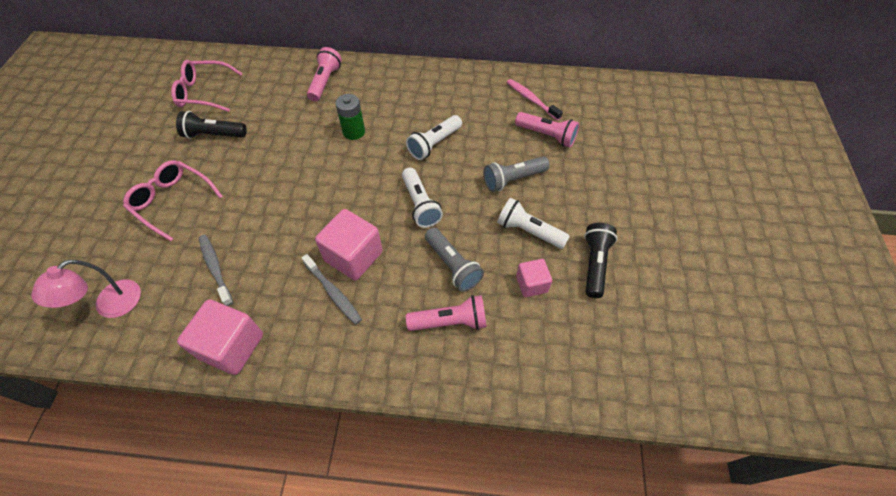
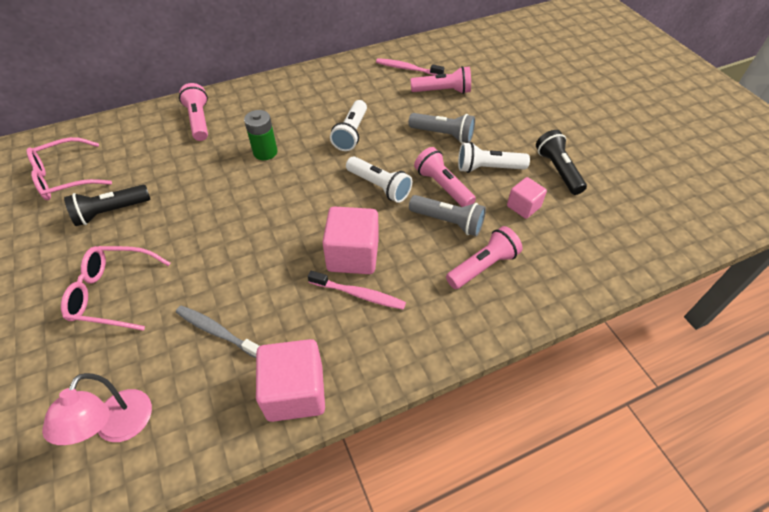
camera: 30 degrees left, 5 degrees down
grey toothbrush [302,254,362,325] -> pink toothbrush [308,271,406,310]
grey flashlight [484,156,550,192] -> grey flashlight turned 105 degrees counterclockwise [408,113,475,143]
none -> pink flashlight [414,147,476,207]

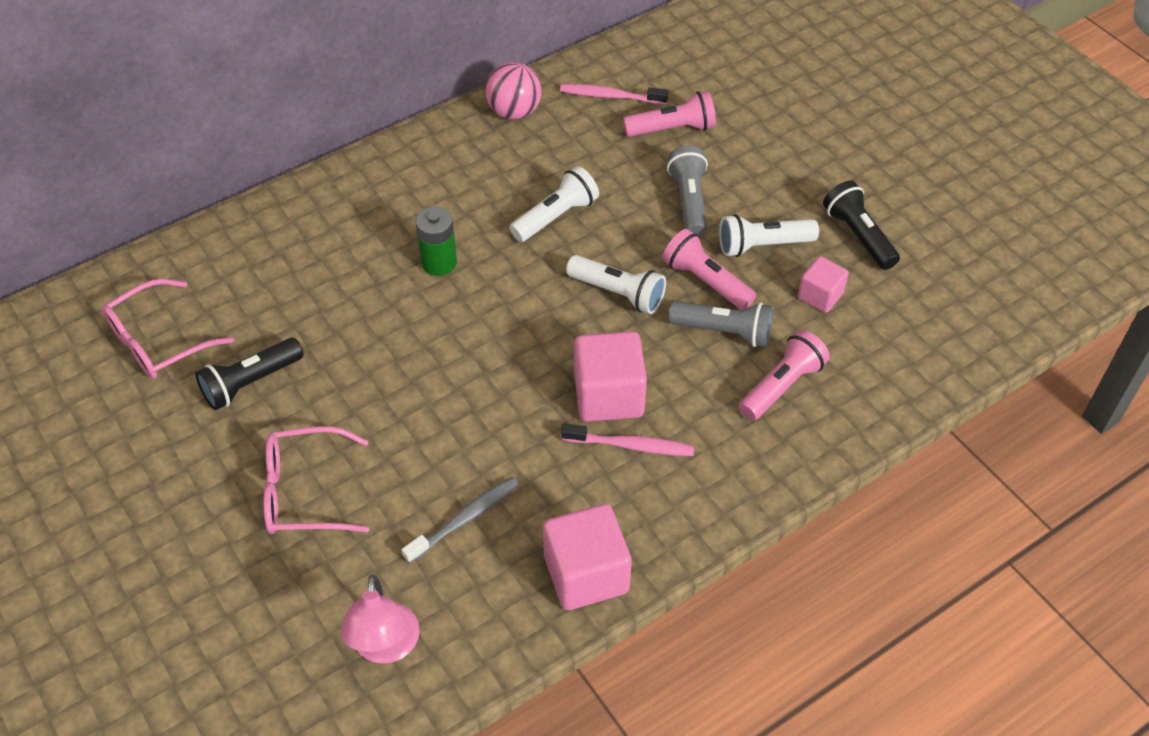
camera: 10 degrees left, 0 degrees up
grey toothbrush [176,306,259,358] -> grey toothbrush turned 120 degrees clockwise [402,477,519,564]
pink flashlight [179,83,208,141] -> none
white flashlight [330,100,367,151] -> white flashlight turned 135 degrees counterclockwise [510,166,599,242]
grey flashlight [408,113,475,143] -> grey flashlight turned 105 degrees counterclockwise [667,145,708,236]
none -> pink ball [485,62,542,119]

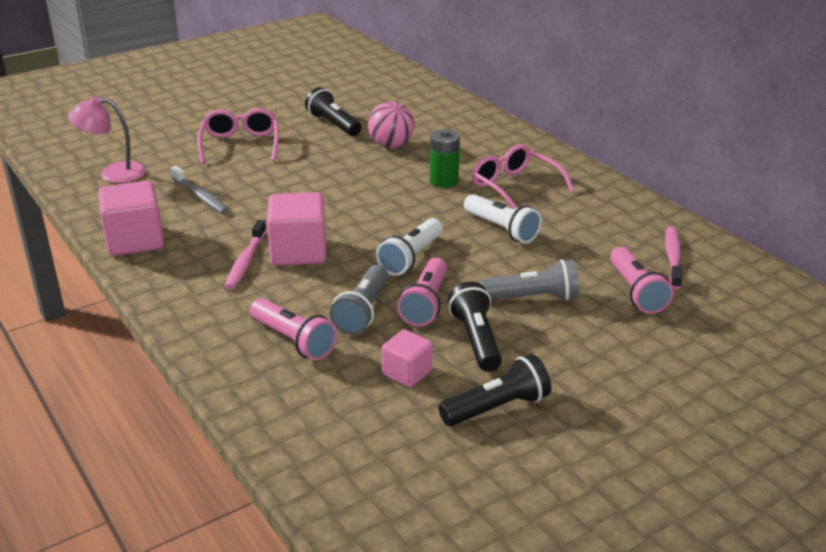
camera: 90 degrees right, 20 degrees down
pink glasses [102,279,234,379] -> pink glasses moved to [472,144,575,209]
pink ball [485,62,542,119] -> pink ball moved to [368,101,414,148]
pink flashlight [662,229,756,310] -> pink flashlight turned 150 degrees clockwise [397,258,447,326]
white flashlight [719,214,819,257] -> black flashlight [448,282,502,372]

